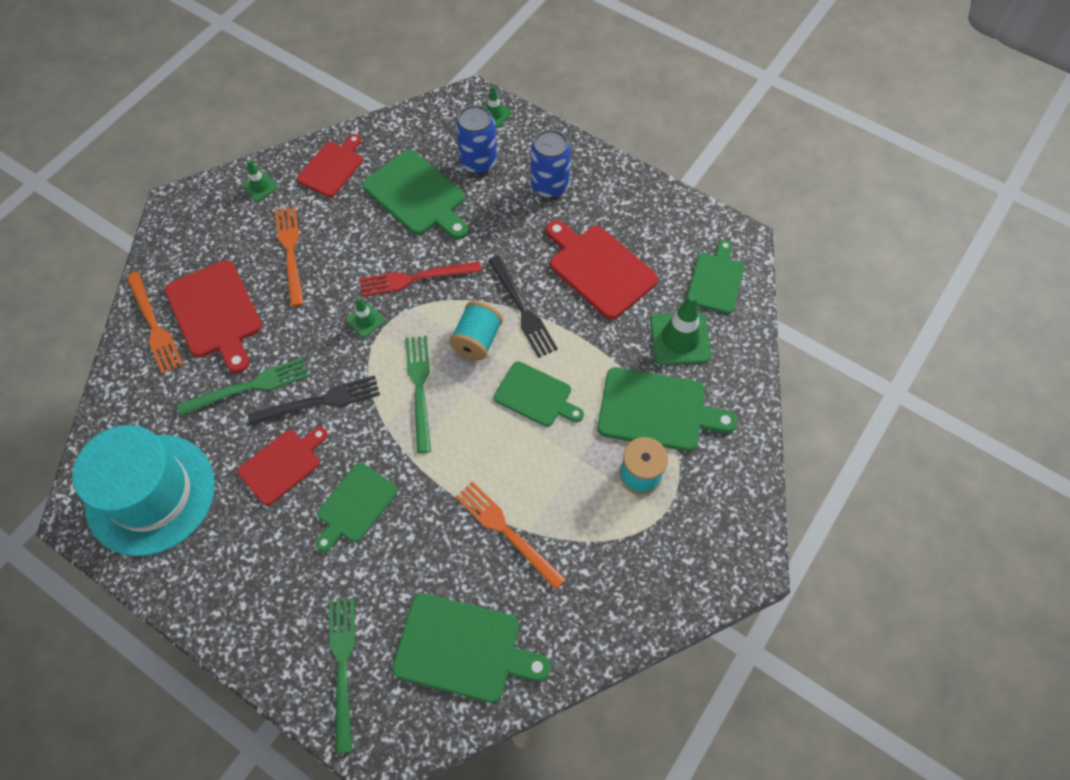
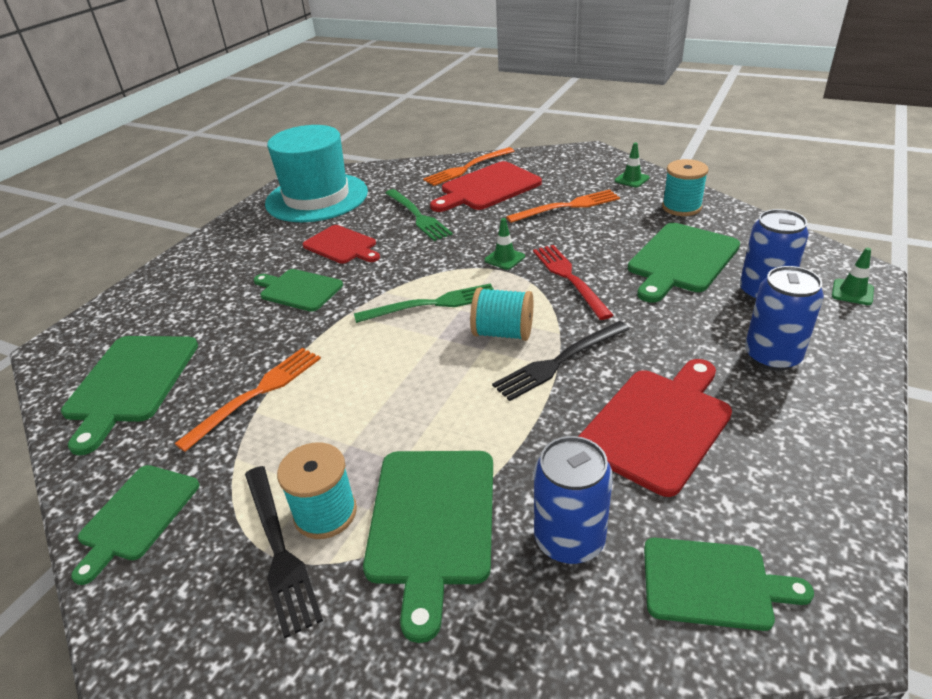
camera: 85 degrees right, 25 degrees down
black fork [248,375,380,426] -> black fork moved to [245,466,323,639]
red cutting board [297,134,363,198] -> turquoise spool [662,159,709,216]
green fork [329,598,356,753] -> none
green cutting board [494,361,584,427] -> green cutting board moved to [71,465,199,585]
green traffic cone [650,294,712,365] -> blue can [534,436,613,564]

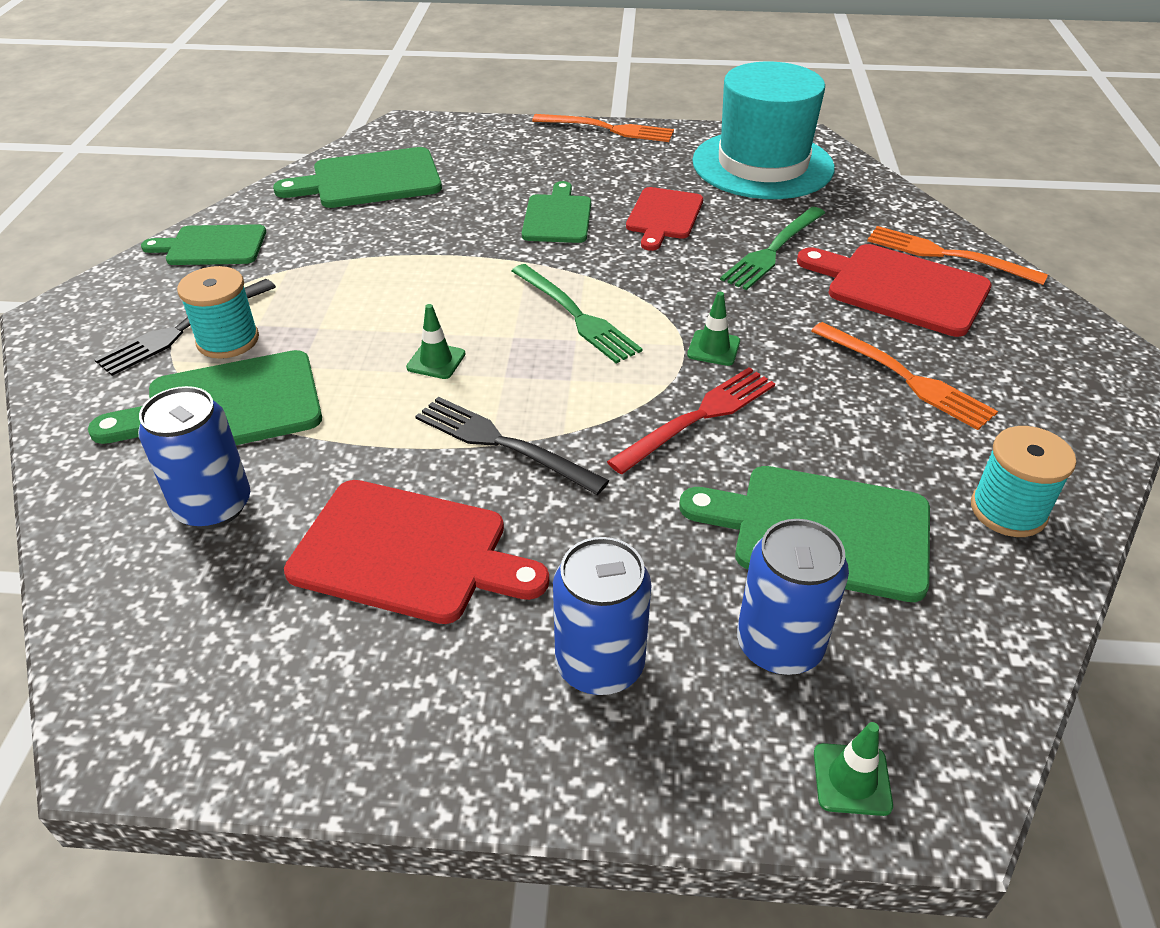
camera: 65 degrees right, 5 degrees up
orange fork [175,348,321,452] -> orange fork moved to [532,114,674,142]
turquoise spool [470,287,533,341] -> none
green traffic cone [615,143,650,187] -> green traffic cone moved to [406,304,465,379]
green cutting board [644,538,814,631] -> none

